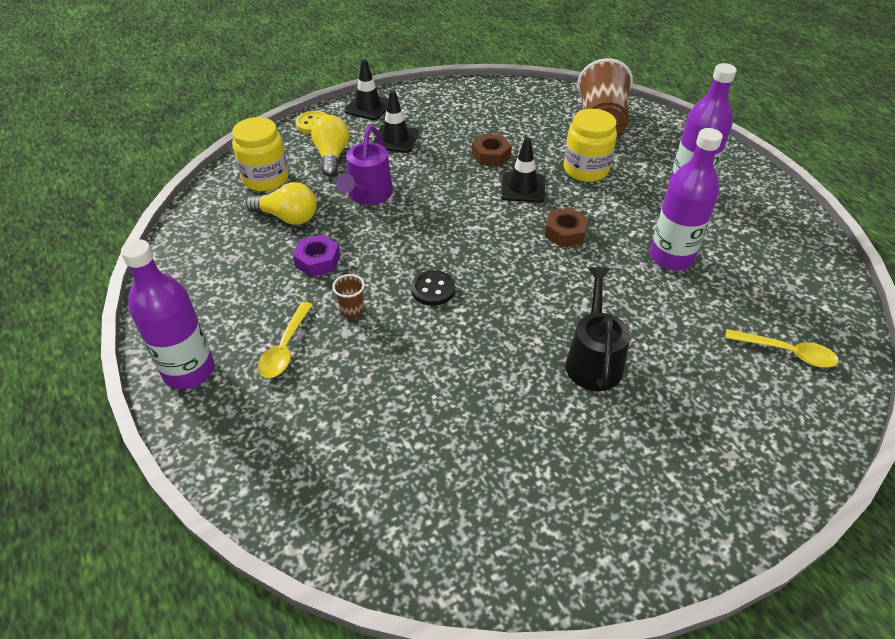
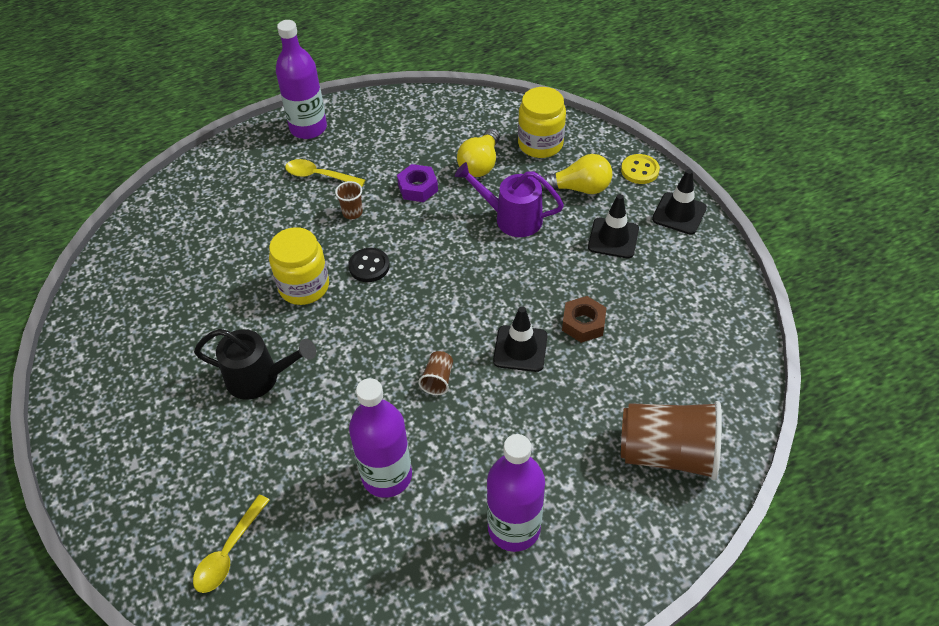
camera: 95 degrees right, 5 degrees up
brown nut [545,208,588,247] -> brown cup [418,351,453,395]
yellow jar [564,109,617,182] -> yellow jar moved to [269,227,329,305]

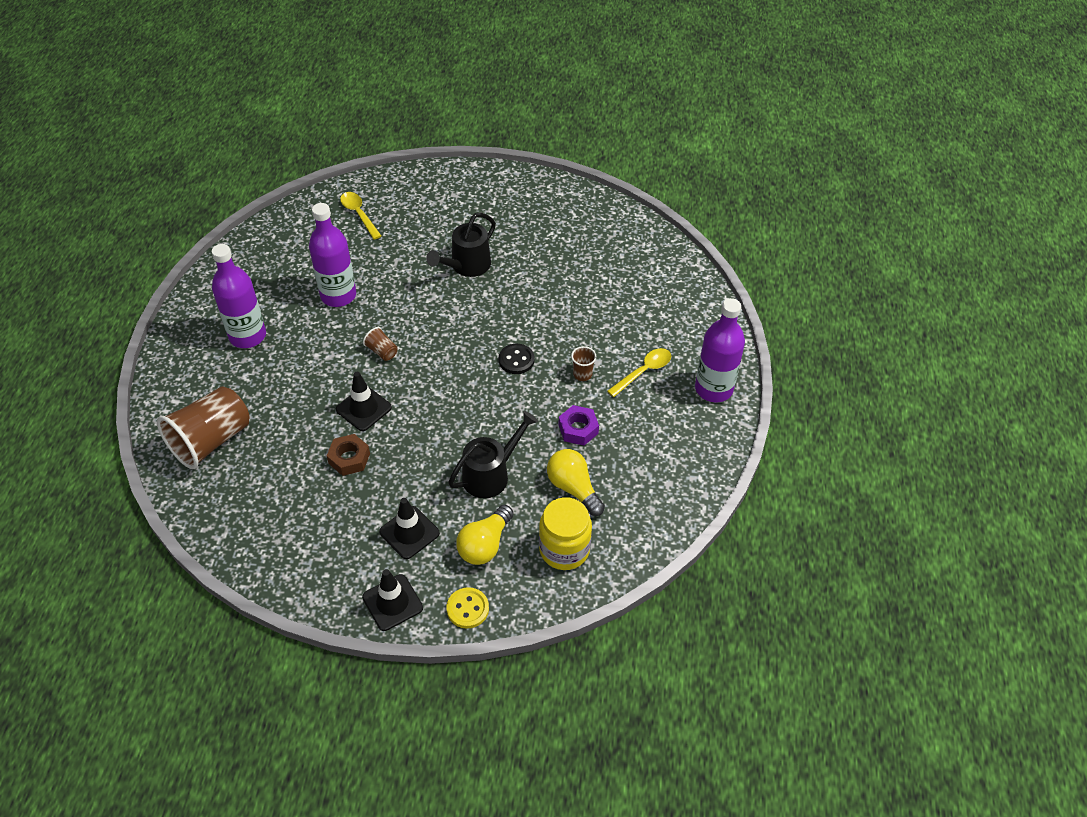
camera: 120 degrees right, 0 degrees up
yellow jar [269,227,329,305] -> none
purple watering can [455,162,564,237] -> black watering can [448,411,538,498]

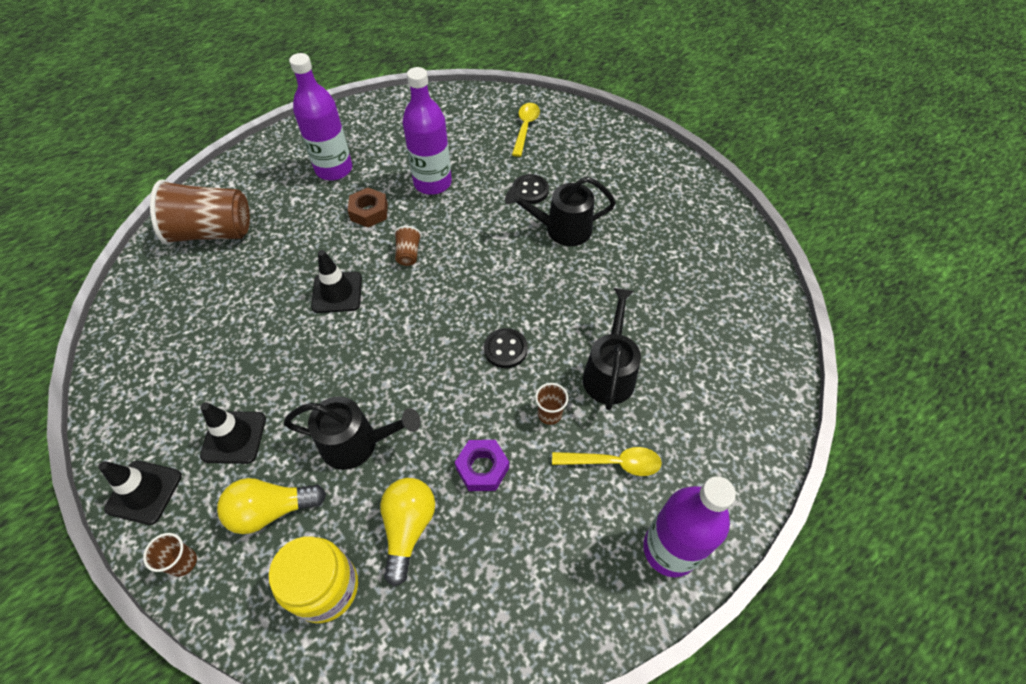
camera: 45 degrees right, 5 degrees up
brown nut [327,434,370,476] -> brown nut moved to [348,187,388,227]
yellow button [446,587,489,629] -> brown cup [143,533,197,577]
none -> black button [512,174,549,204]
none -> black watering can [583,288,641,410]

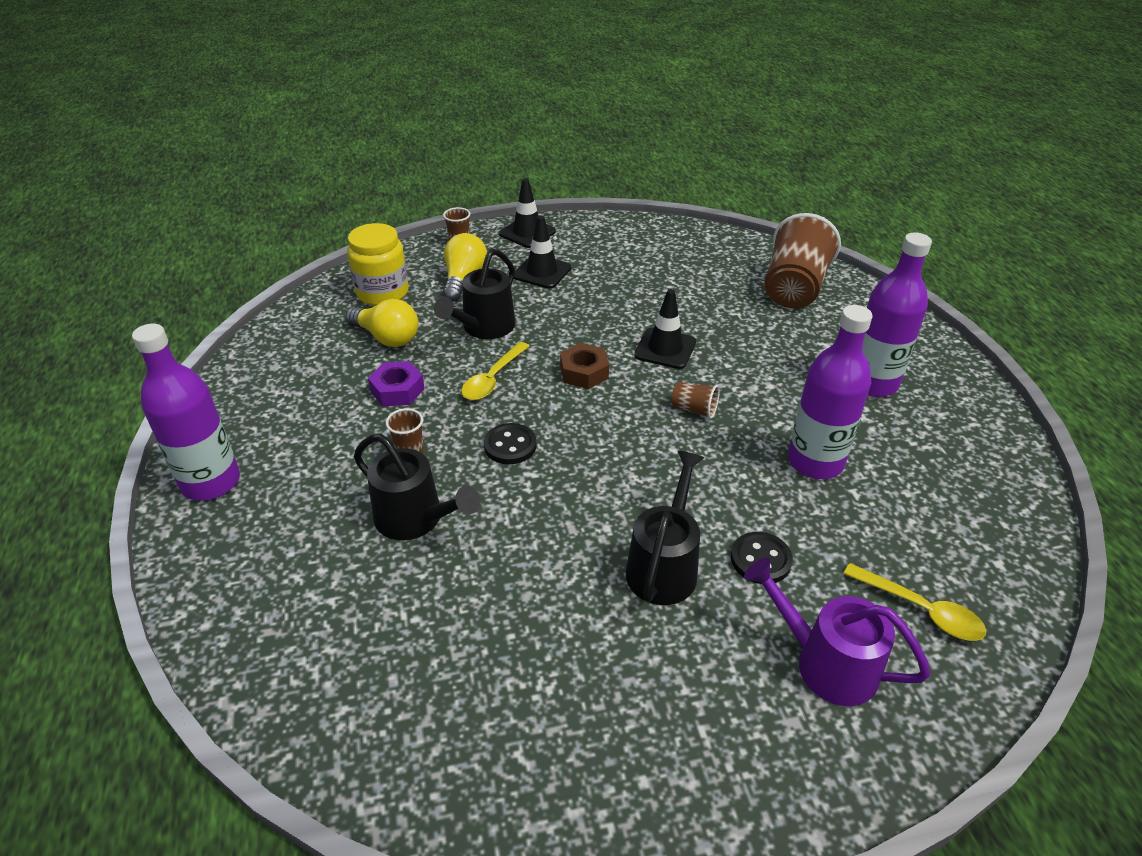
camera: 115 degrees right, 15 degrees down
brown nut [348,187,388,227] -> brown nut moved to [560,343,609,389]
yellow spoon [552,447,662,476] -> yellow spoon moved to [461,342,529,400]
none -> purple watering can [744,558,931,706]

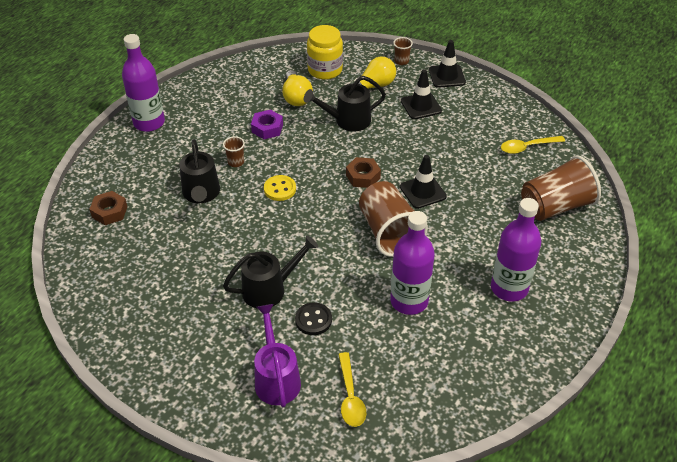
camera: 45 degrees right, 5 degrees up
yellow spoon [461,342,529,400] -> yellow spoon moved to [501,136,565,154]
black button [484,423,536,464] -> yellow button [264,175,296,201]
brown cup [671,382,719,419] -> brown cup [359,181,428,257], size x2.33
none -> brown nut [89,191,127,225]

